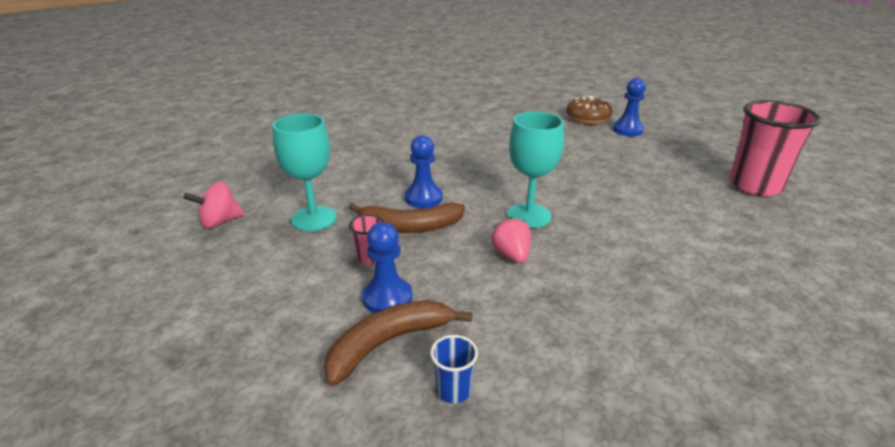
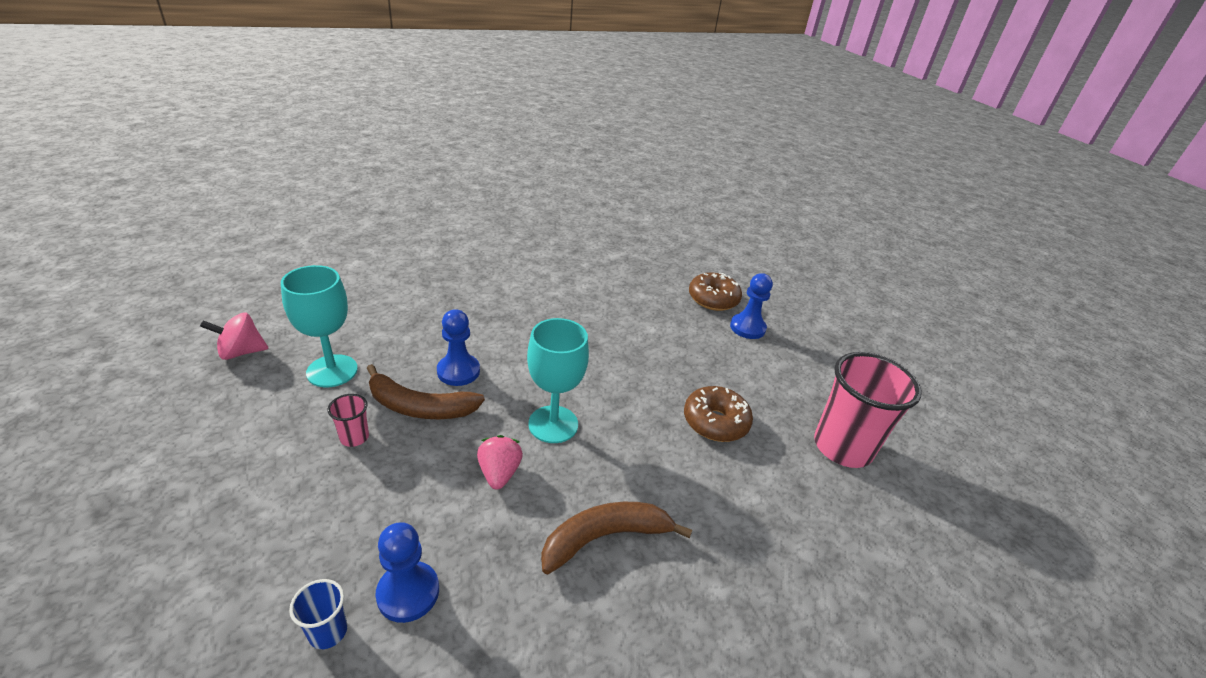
camera: 10 degrees right, 5 degrees up
brown banana [324,300,472,386] -> brown banana moved to [541,502,692,574]
blue pawn [362,222,413,313] -> blue pawn moved to [376,522,439,623]
none -> brown donut [684,386,753,442]

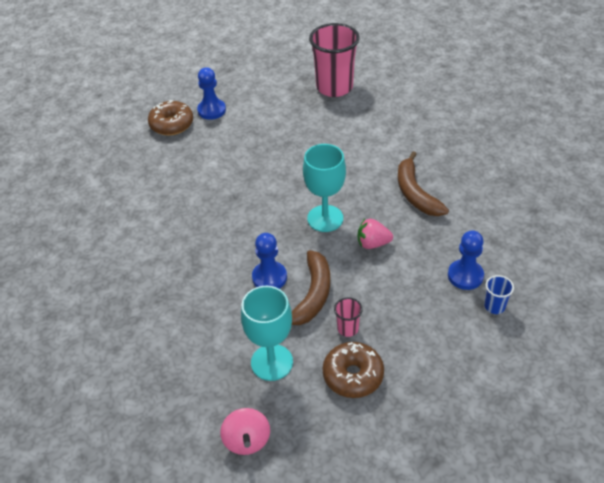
camera: 80 degrees left, 10 degrees up
brown donut [684,386,753,442] -> brown donut moved to [323,342,384,398]

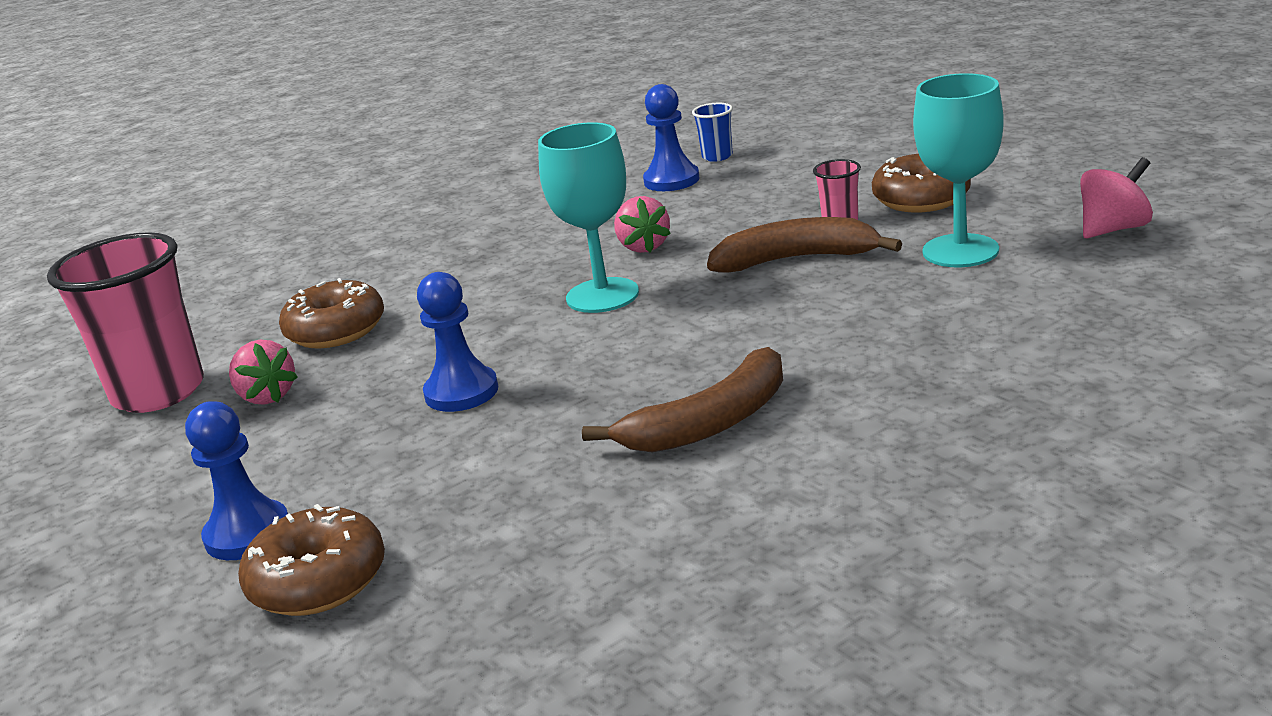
camera: 105 degrees left, 20 degrees down
blue pawn [252,233,287,289] -> blue pawn moved to [417,272,498,412]
brown banana [398,151,449,216] -> brown banana moved to [582,347,783,452]
none -> pink strawberry [229,340,298,405]
none -> brown donut [279,278,384,348]

